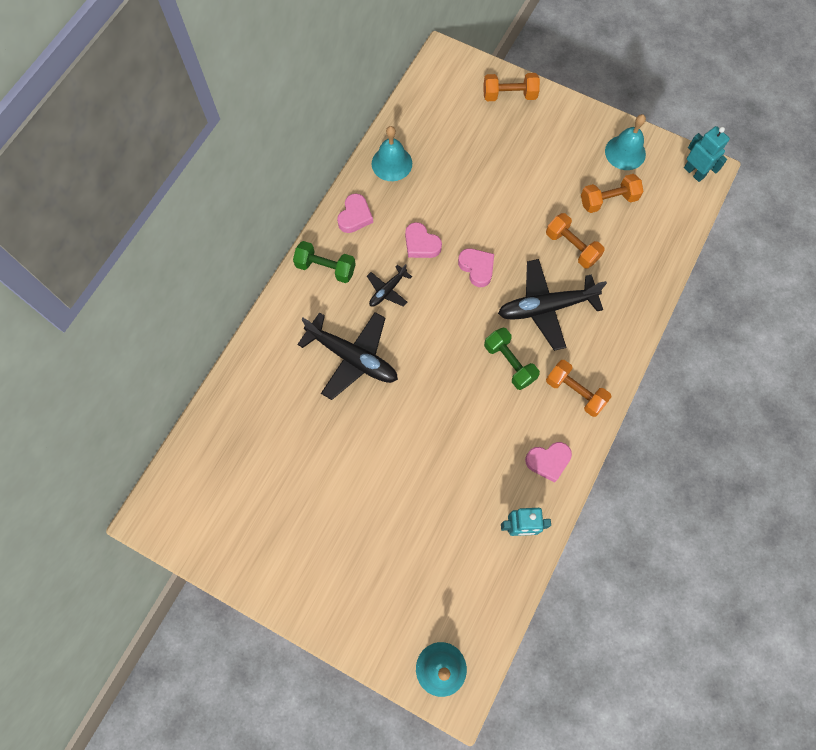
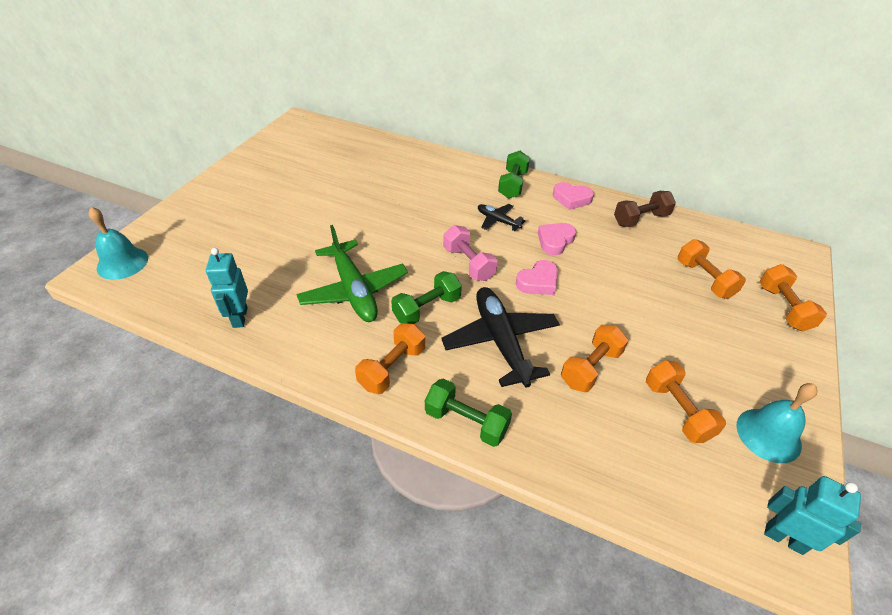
camera: 85 degrees right, 25 degrees down
black plane [297,312,398,400] -> none
turquoise bell [372,126,412,181] -> brown dumbbell [614,191,676,227]
pink heart [525,442,572,482] -> none
turquoise robot [684,126,730,182] -> turquoise robot turned 105 degrees counterclockwise [764,476,861,555]
none -> green plane [296,225,408,322]
none -> green dumbbell [425,378,512,447]
none -> pink dumbbell [443,225,497,281]
none -> orange dumbbell [678,239,746,299]

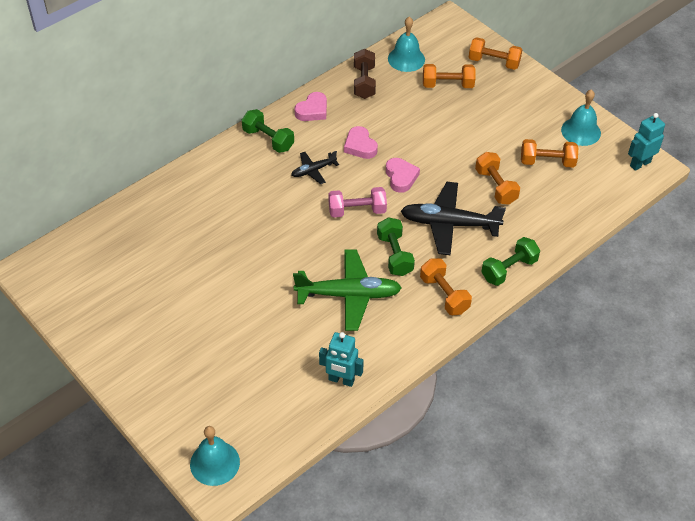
camera: 65 degrees left, 5 degrees up
none -> turquoise bell [388,17,425,72]

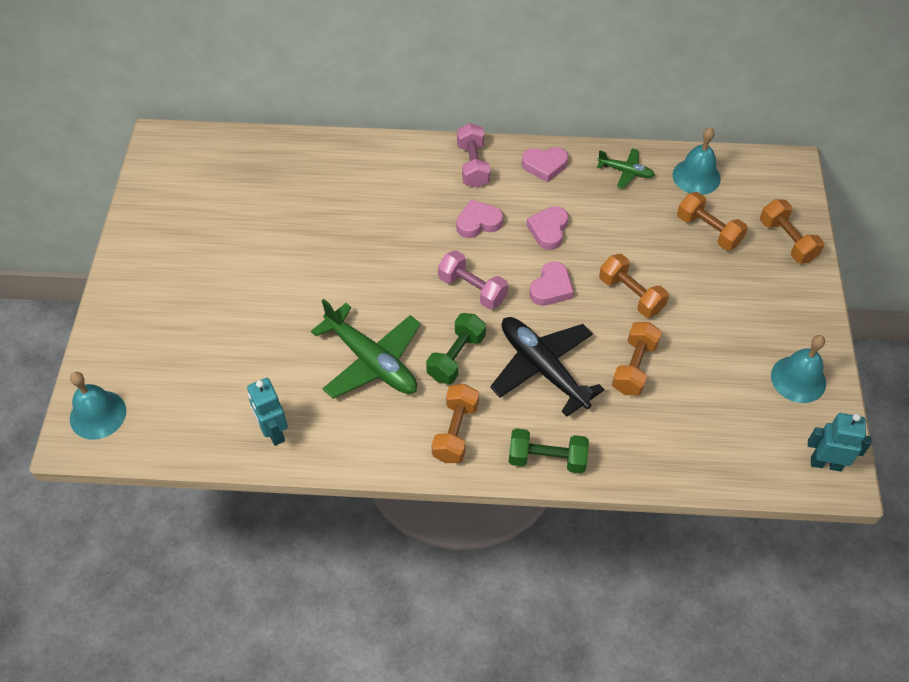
camera: 45 degrees right, 5 degrees up
green dumbbell [242,109,294,153] -> pink dumbbell [457,123,490,188]
black plane [291,151,339,184] -> pink heart [456,199,503,238]
brown dumbbell [354,49,376,99] -> green plane [597,148,655,189]
orange dumbbell [521,139,578,168] -> orange dumbbell moved to [599,254,669,318]

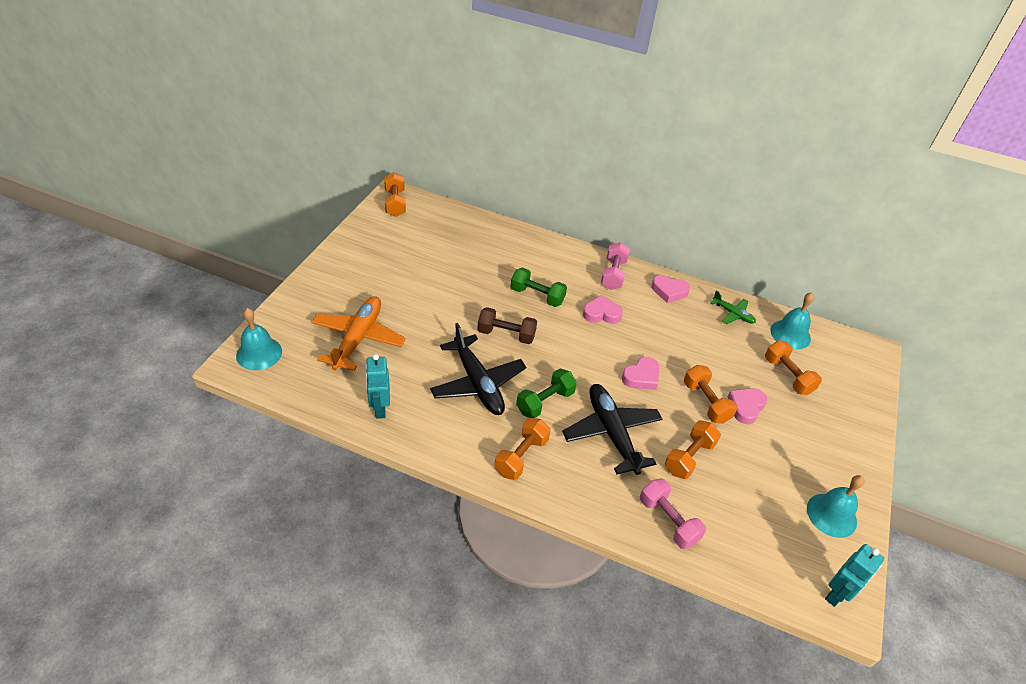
camera: 15 degrees right, 10 degrees down
green plane [311,299,421,399] -> black plane [430,323,526,415]
pink dumbbell [438,250,508,310] -> pink dumbbell moved to [640,479,706,549]
green dumbbell [509,428,589,474] -> green dumbbell moved to [510,267,567,307]
pink heart [526,206,568,250] -> pink heart moved to [728,388,768,425]
orange dumbbell [760,199,824,263] -> orange dumbbell moved to [384,172,406,217]
turquoise robot [808,413,872,472] -> turquoise robot turned 105 degrees clockwise [825,544,884,607]
none -> orange plane [311,296,406,371]
none -> brown dumbbell [477,307,537,344]

